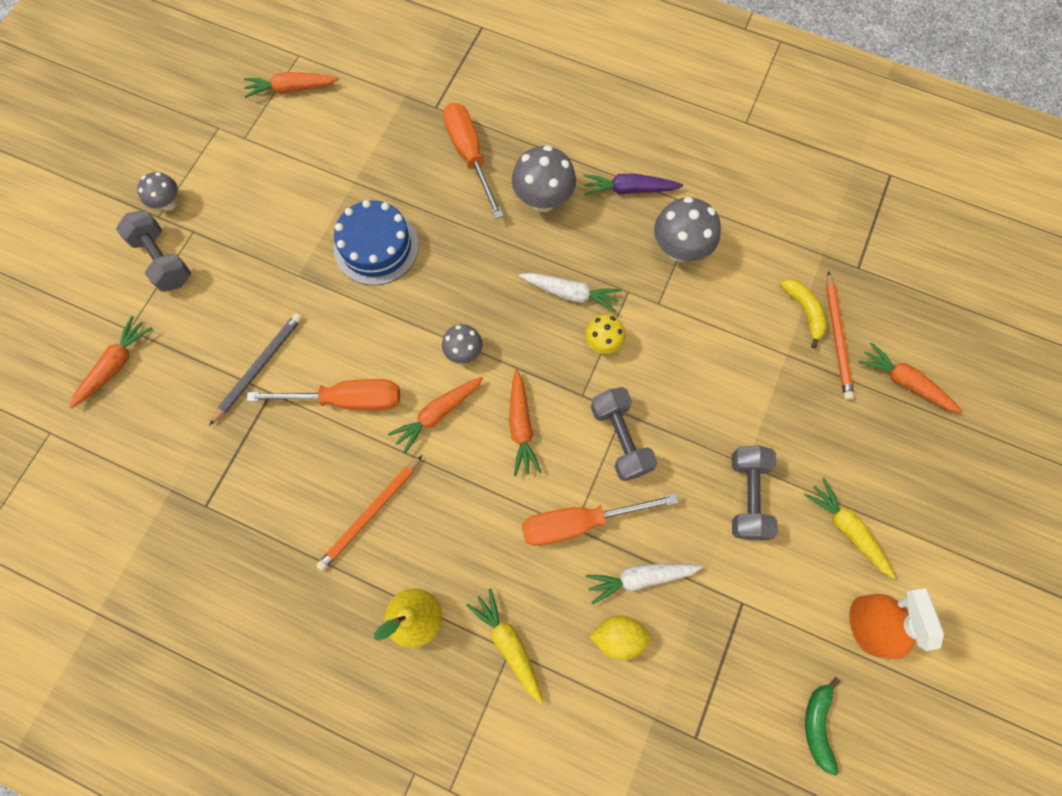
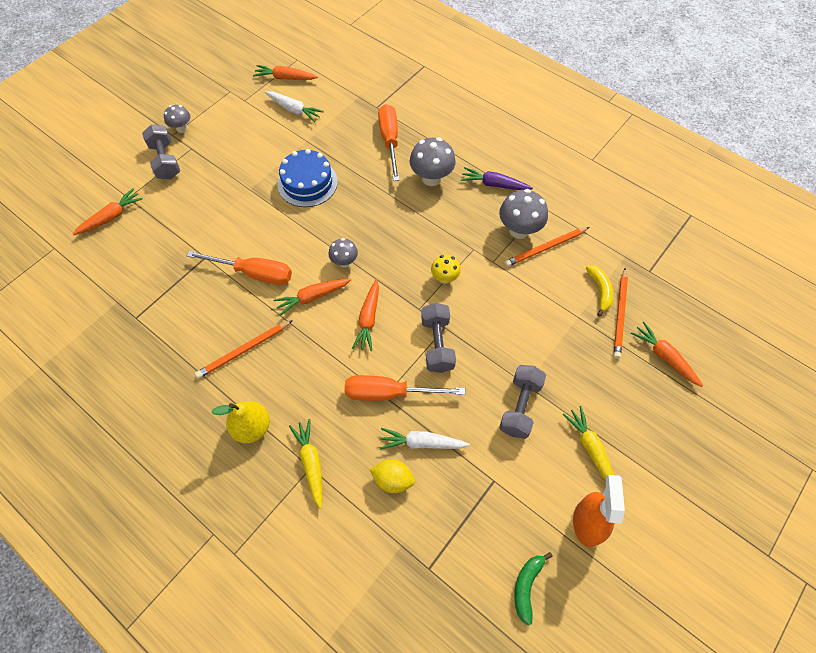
camera: 15 degrees right, 10 degrees down
grey pencil [209,313,302,426] -> none
white carrot [519,273,622,313] -> white carrot moved to [265,91,324,122]
none -> orange pencil [504,227,590,267]

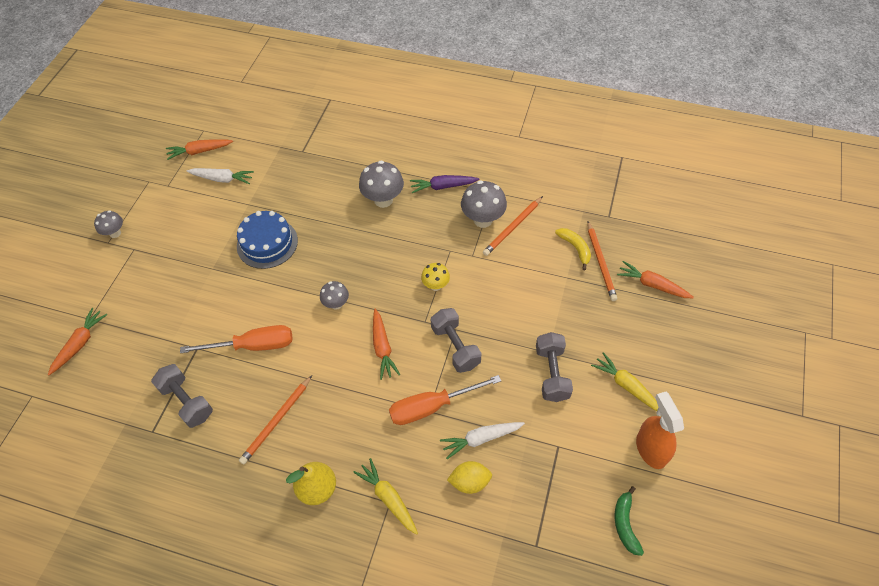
camera: 20 degrees left, 5 degrees down
grey dumbbell [142,124,180,180] -> grey dumbbell moved to [151,364,213,428]
orange carrot [274,278,351,316] -> none
orange screwdriver [378,104,400,181] -> none

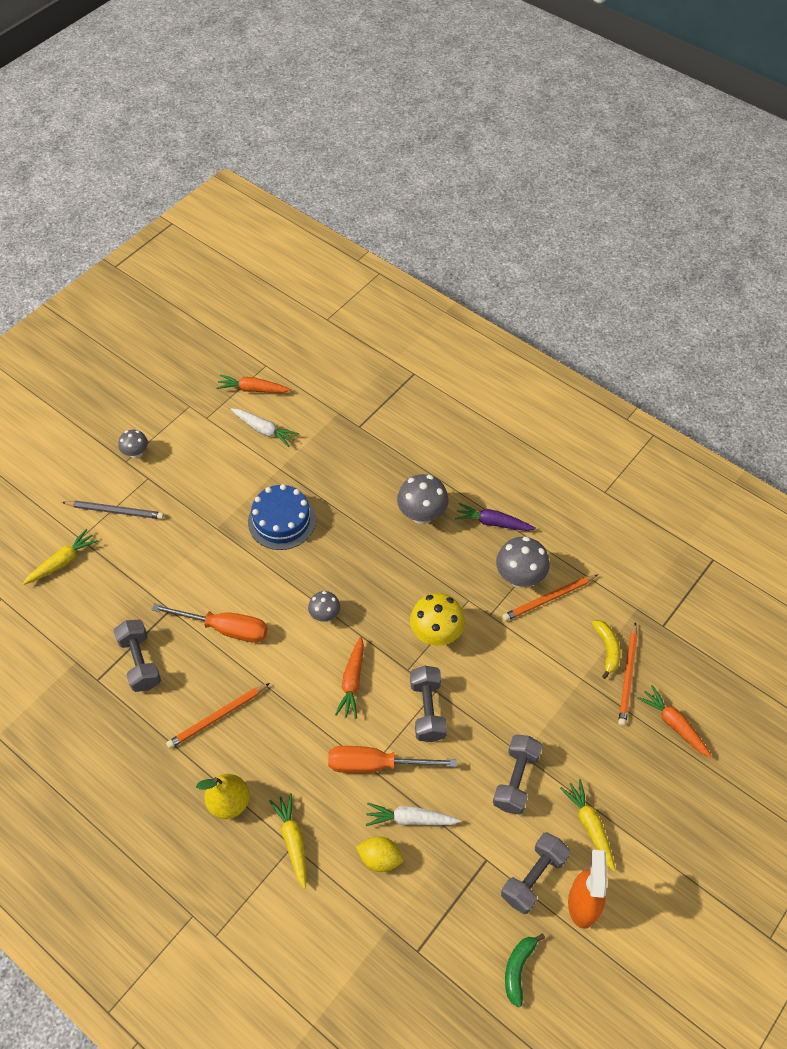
camera: 20 degrees right, 0 degrees up
orange carrot [48,308,107,375] -> yellow carrot [23,529,98,585]
yellow mushroom [421,263,450,291] -> yellow mushroom [410,593,465,646], size x1.67
none -> grey pencil [62,500,164,519]
none -> grey dumbbell [501,832,570,914]

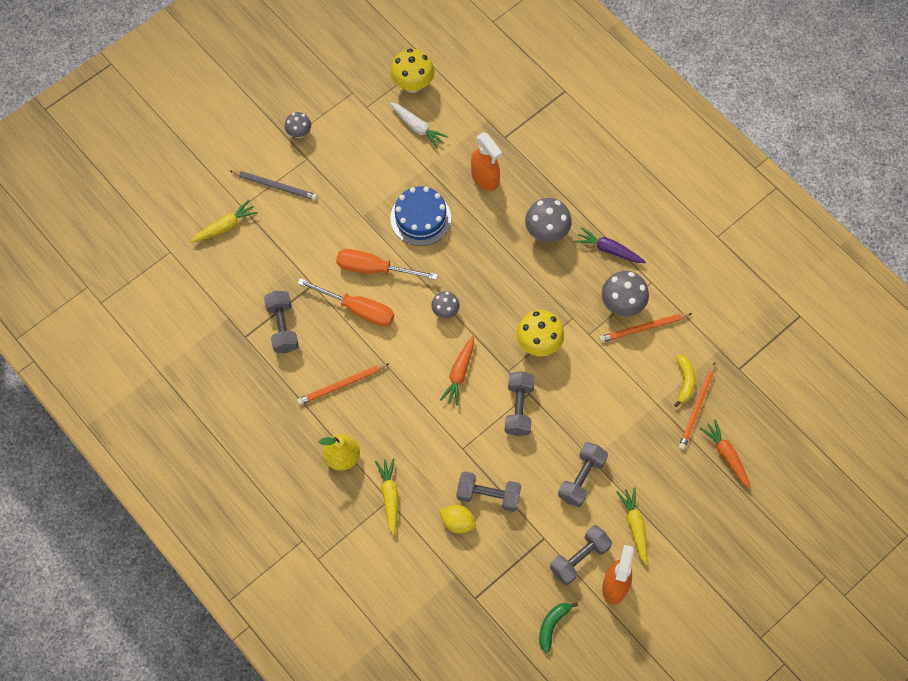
camera: 10 degrees right, 10 degrees up
orange carrot [216,375,291,393] -> yellow mushroom [390,49,434,93]
orange screwdriver [328,746,457,773] -> orange screwdriver moved to [336,249,438,280]
white carrot [366,803,461,826] -> grey dumbbell [456,471,521,512]
none -> orange spray bottle [471,132,502,191]

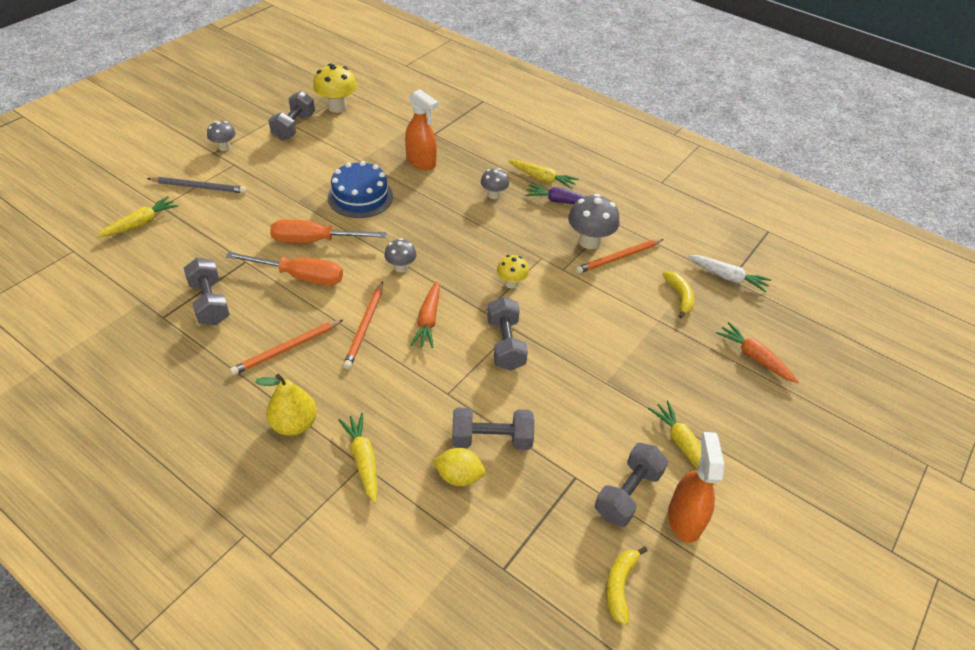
camera: 15 degrees left, 20 degrees down
white carrot [390,102,448,149] -> white carrot moved to [688,255,771,293]
yellow mushroom [516,310,564,356] -> yellow mushroom [497,255,529,289], size x0.60
grey mushroom [525,198,572,242] -> grey mushroom [481,168,509,199], size x0.60
green banana [539,602,578,653] -> yellow banana [606,546,648,625]
grey dumbbell [558,442,608,507] -> grey dumbbell moved to [268,91,315,141]
orange pencil [679,362,715,450] -> orange pencil moved to [343,281,383,369]
none -> yellow carrot [508,160,579,189]

